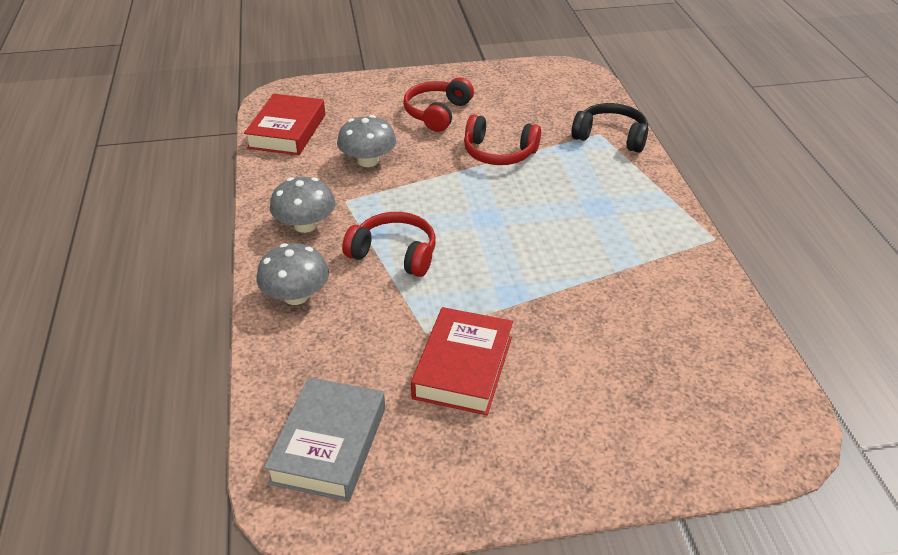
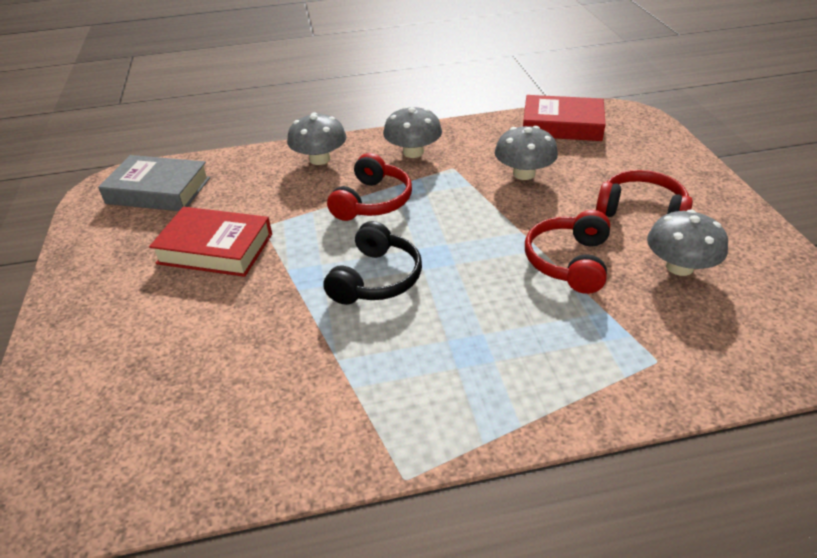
camera: 90 degrees right, 0 degrees up
black headphones [571,103,648,153] -> black headphones moved to [323,221,422,305]
none -> grey mushroom [647,209,728,276]

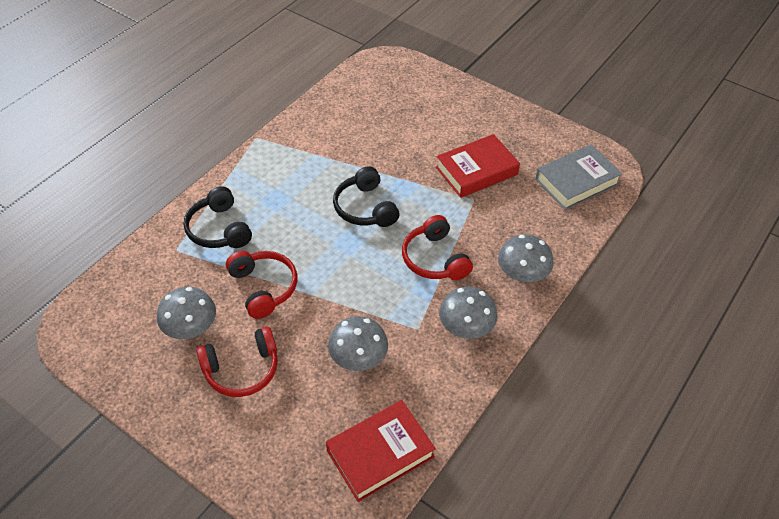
camera: 135 degrees right, 10 degrees up
none -> black headphones [184,186,252,248]

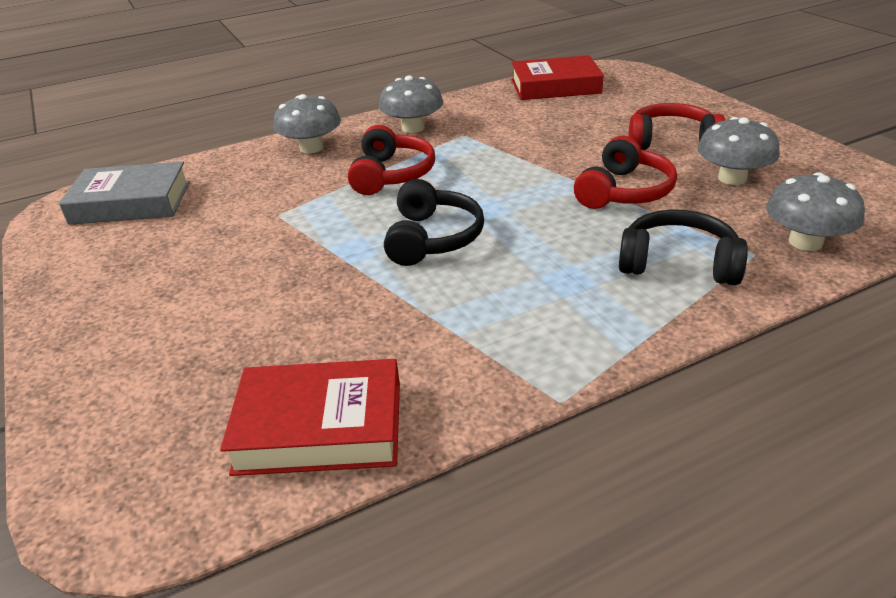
camera: 150 degrees left, 15 degrees down
black headphones [184,186,252,248] -> black headphones turned 75 degrees counterclockwise [619,209,748,285]
red headphones [226,251,297,319] -> red headphones turned 150 degrees counterclockwise [574,136,677,209]
grey mushroom [328,316,388,371] -> grey mushroom moved to [766,172,865,251]
red book [436,134,520,198] -> red book moved to [220,359,400,476]

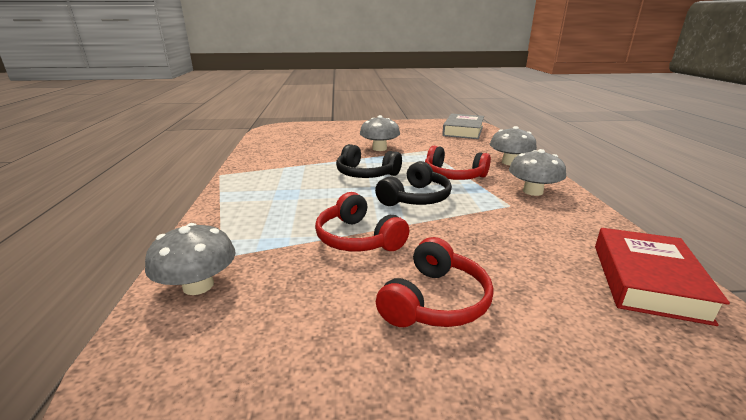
camera: 110 degrees right, 10 degrees down
red book [220,359,400,476] -> none
black headphones [619,209,748,285] -> black headphones moved to [375,161,452,206]
grey mushroom [697,117,780,185] -> grey mushroom moved to [360,115,400,151]

